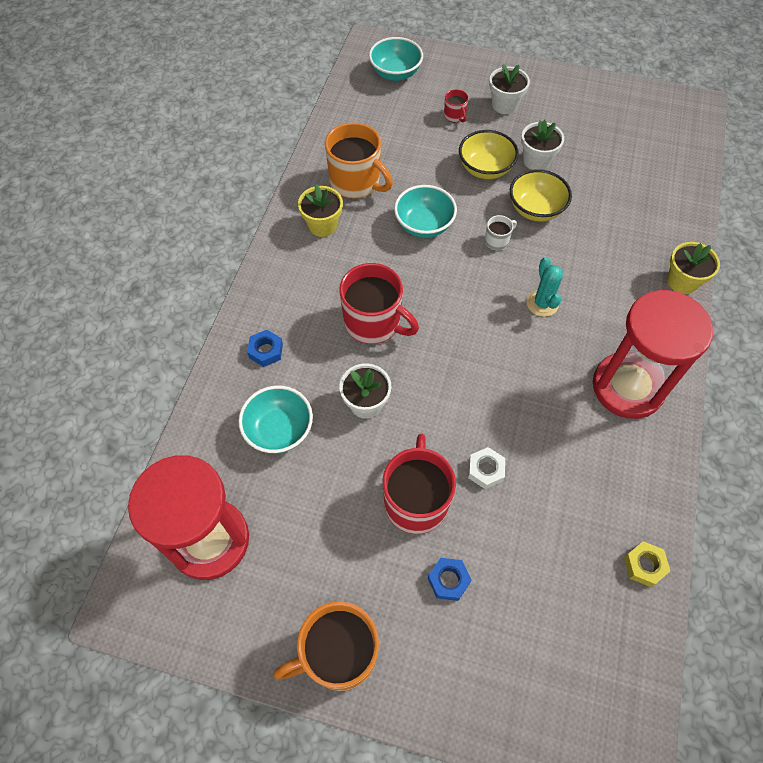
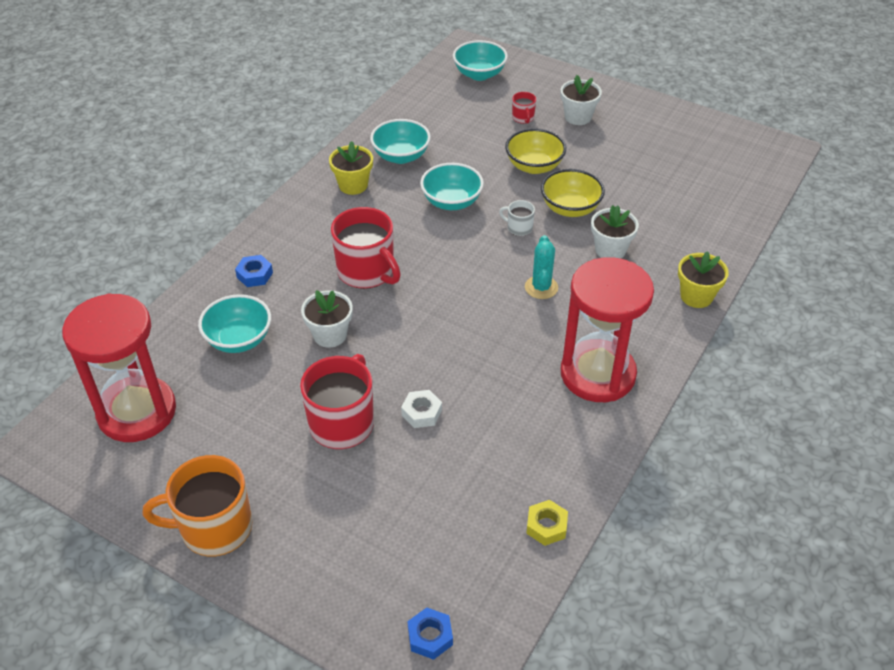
camera: 15 degrees right, 15 degrees down
orange mug [325,123,393,199] -> turquoise bowl [370,119,431,164]
blue nut [428,558,472,601] -> blue nut moved to [408,608,453,660]
white mug [485,215,517,250] -> white mug turned 135 degrees counterclockwise [499,200,535,236]
white flower pot [521,120,564,170] -> white flower pot moved to [591,205,639,259]

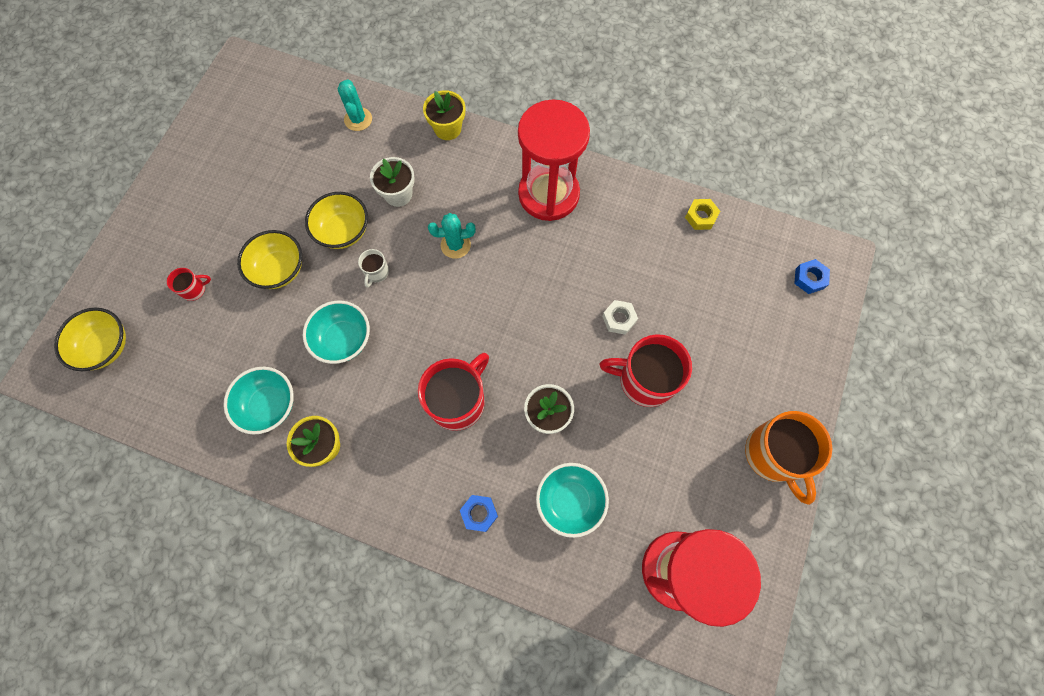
camera: 100 degrees left, 25 degrees up
turquoise bowl [453,40,508,81] -> yellow bowl [54,308,126,371]
white flower pot [561,75,602,125] -> none
none -> turquoise cactus [338,79,372,131]

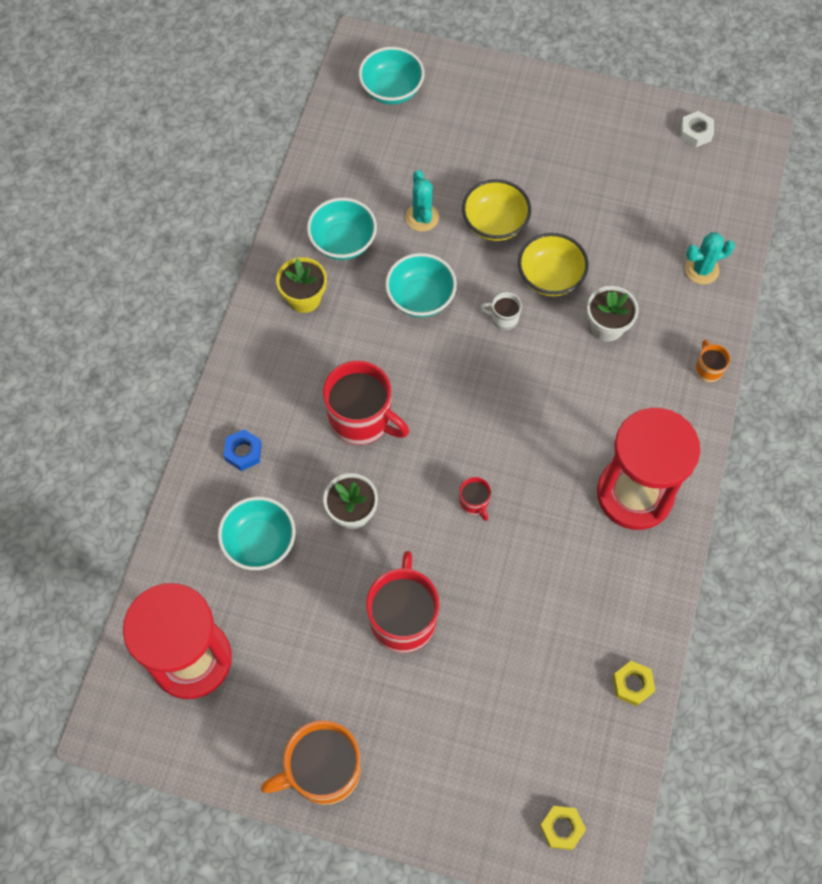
camera: 85 degrees right, 5 degrees down
yellow bowl [54,308,126,371] -> turquoise bowl [359,47,425,105]
red mug [167,268,211,301] -> red mug moved to [459,477,491,521]
yellow flower pot [423,90,465,140] -> orange mug [695,340,730,382]
turquoise cactus [428,213,476,259] -> turquoise cactus moved to [405,170,439,232]
white nut [602,300,638,335] -> white nut moved to [680,111,714,147]
blue nut [794,259,830,294] -> yellow nut [540,806,586,850]

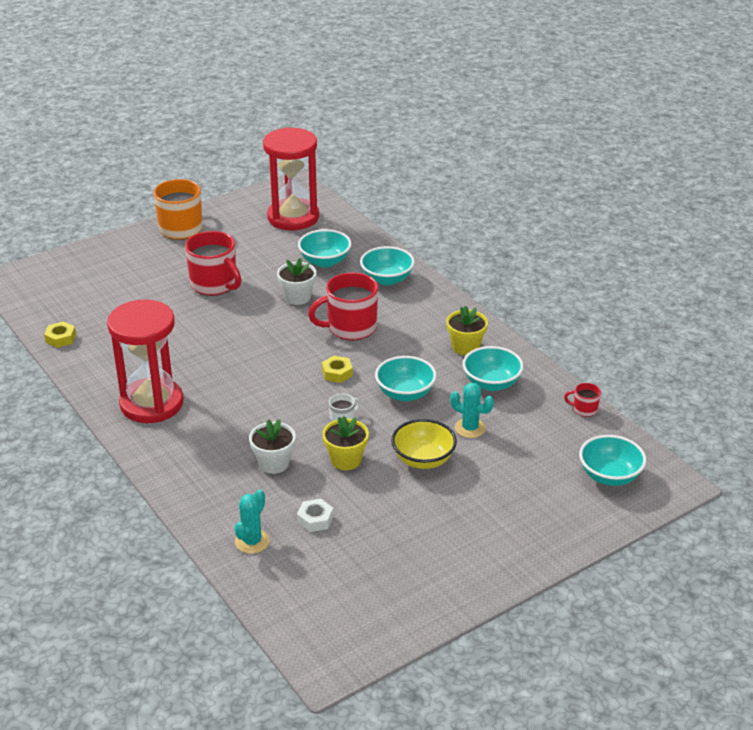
camera: 130 degrees right, 30 degrees down
blue nut [224,429,262,471] -> turquoise bowl [360,246,415,286]
red mug [459,477,491,521] -> red mug moved to [564,383,601,417]
yellow bowl [518,233,589,296] -> yellow flower pot [322,416,369,470]
yellow nut [540,806,586,850] -> yellow nut moved to [322,356,353,383]
white nut [680,111,714,147] -> white nut moved to [297,499,333,532]
orange mug [695,340,730,382] -> none

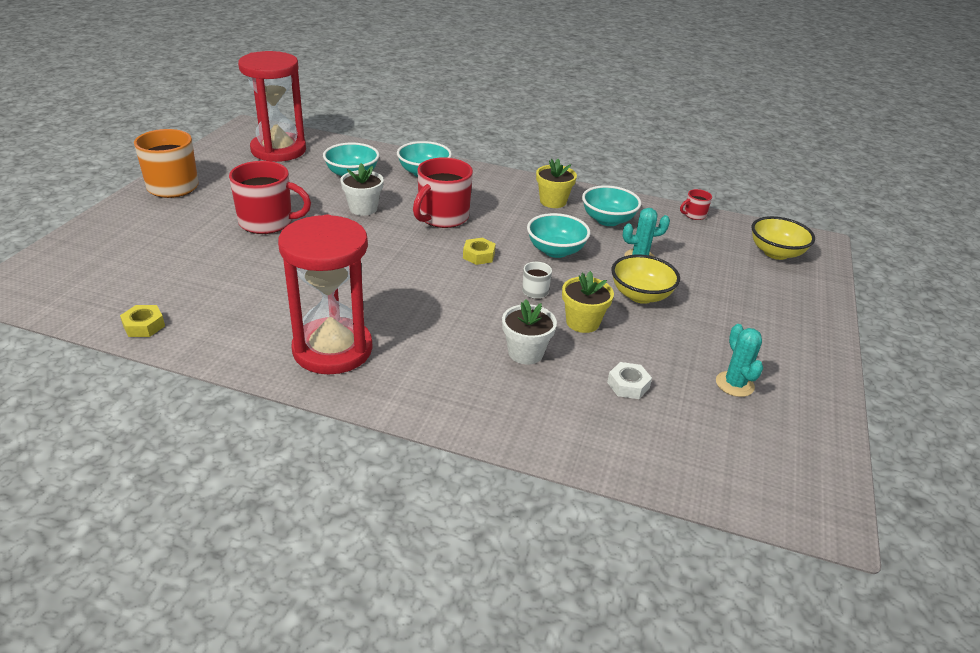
camera: 40 degrees left, 0 degrees up
turquoise cactus [235,489,270,554] -> turquoise cactus moved to [716,324,763,397]
turquoise bowl [579,435,646,486] -> yellow bowl [752,216,815,260]

